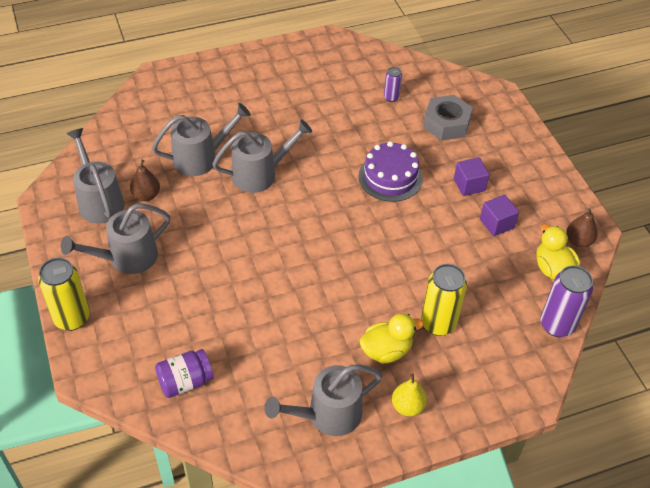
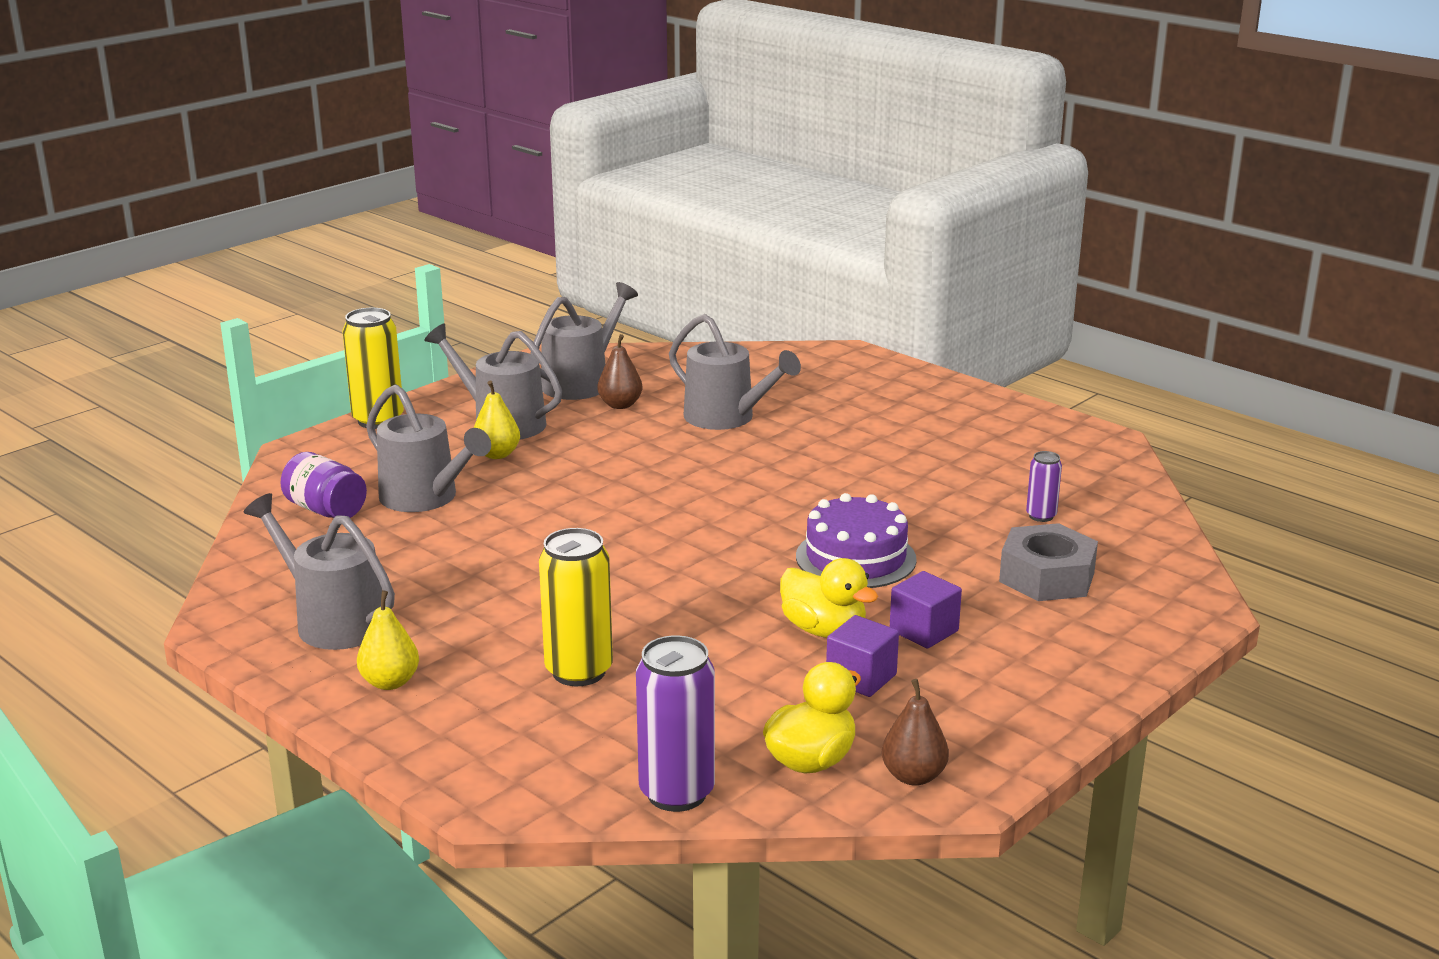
camera: 65 degrees right, 25 degrees down
grey watering can [212,119,312,193] -> grey watering can moved to [366,384,491,512]
yellow duck [360,313,424,363] -> yellow duck moved to [780,558,878,638]
none -> yellow pear [474,381,520,459]

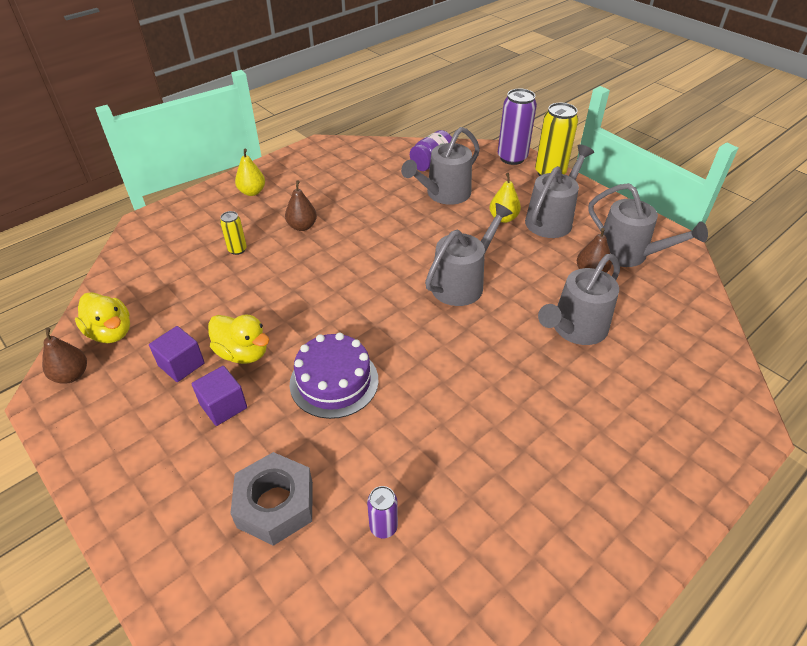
camera: 95 degrees right, 20 degrees up
grey watering can [244,493,395,650] -> grey watering can moved to [425,203,513,306]
yellow can [539,528,613,686] -> yellow can [220,211,247,255], size x0.53
purple can [636,635,715,812] -> purple can moved to [498,89,537,165]
yellow duck [780,558,878,638] -> yellow duck turned 105 degrees counterclockwise [208,315,270,364]
none -> brown pear [285,181,317,231]

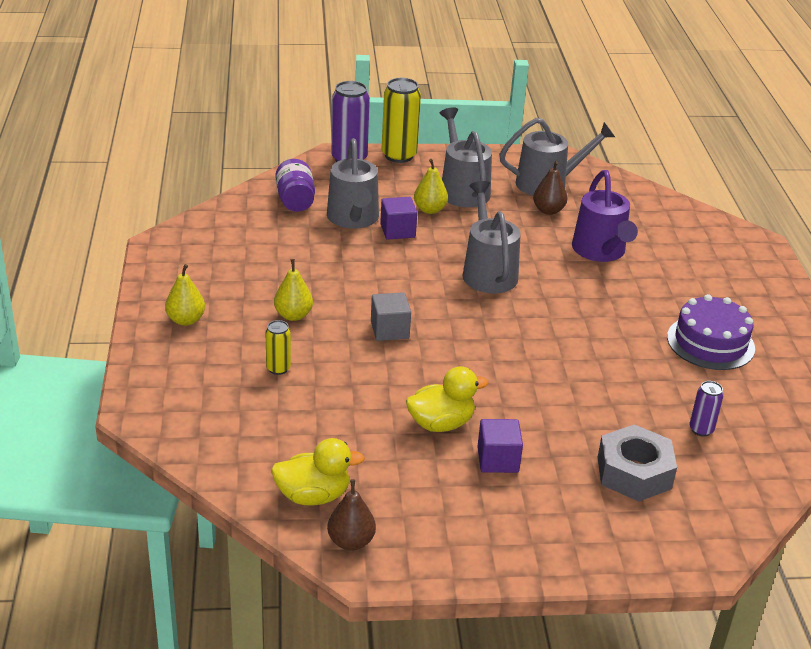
camera: 55 degrees left, 10 degrees down
purple cube [149,326,205,382] -> purple cube moved to [380,197,417,240]
brown pear [285,181,317,231] -> yellow pear [274,259,313,321]
purple cake [290,333,379,419] -> purple cake moved to [667,294,755,370]
grey watering can [538,254,620,345] -> purple watering can [572,170,638,262]
none -> grey cube [371,292,411,341]

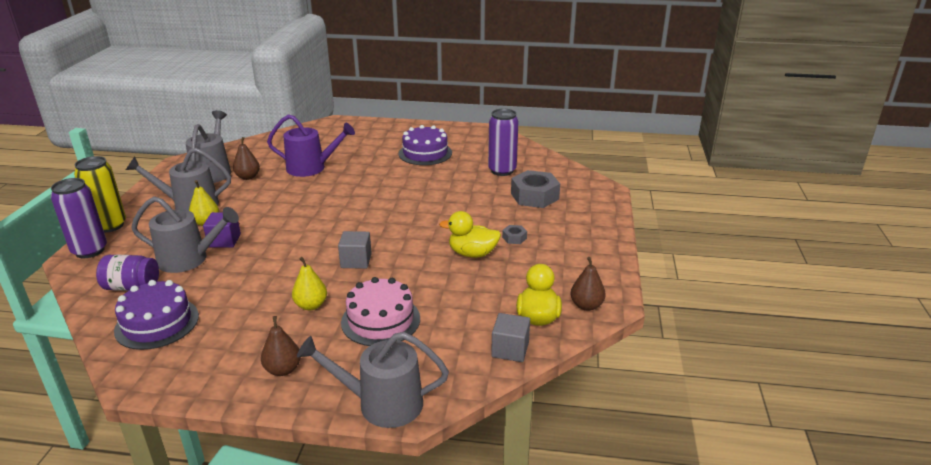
camera: 75 degrees left, 5 degrees down
yellow pear [165,264,205,326] -> brown pear [261,316,301,376]
yellow can [266,320,291,375] -> pink cake [341,277,420,346]
yellow duck [406,366,488,432] -> yellow duck turned 75 degrees counterclockwise [439,211,501,258]
grey watering can [462,181,521,293] -> grey watering can moved to [297,332,449,428]
purple cube [477,419,523,473] -> grey nut [502,225,527,244]
purple can [689,381,724,437] -> purple can [488,109,519,176], size x1.90
none -> purple cake [114,280,199,350]
none -> grey cube [491,313,530,362]

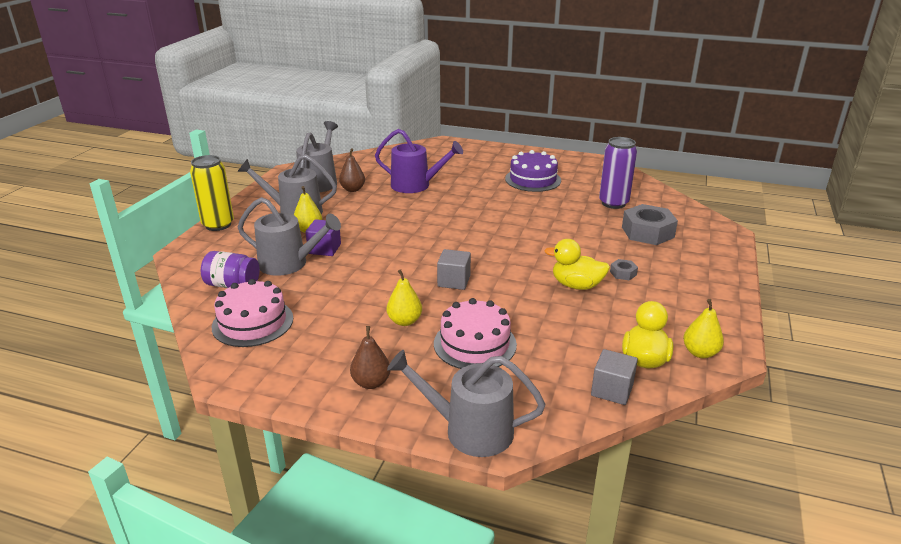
camera: 10 degrees right, 0 degrees up
purple can [51,178,107,258] -> none
purple cake [114,280,199,350] -> pink cake [212,279,293,347]
brown pear [571,257,606,311] -> yellow pear [683,299,724,358]

